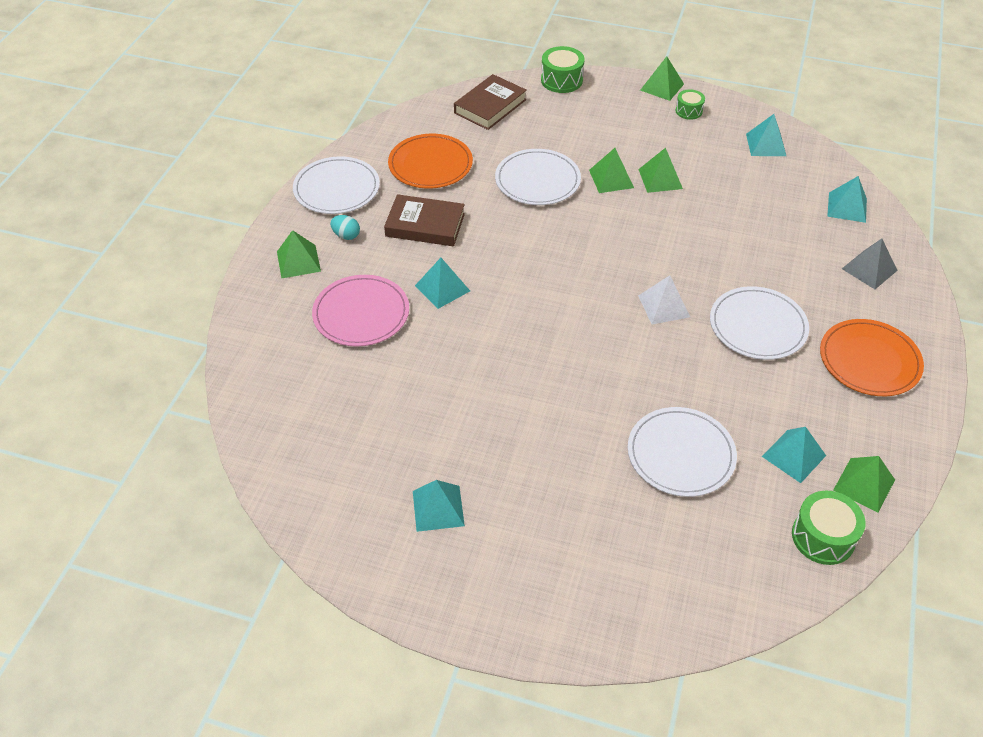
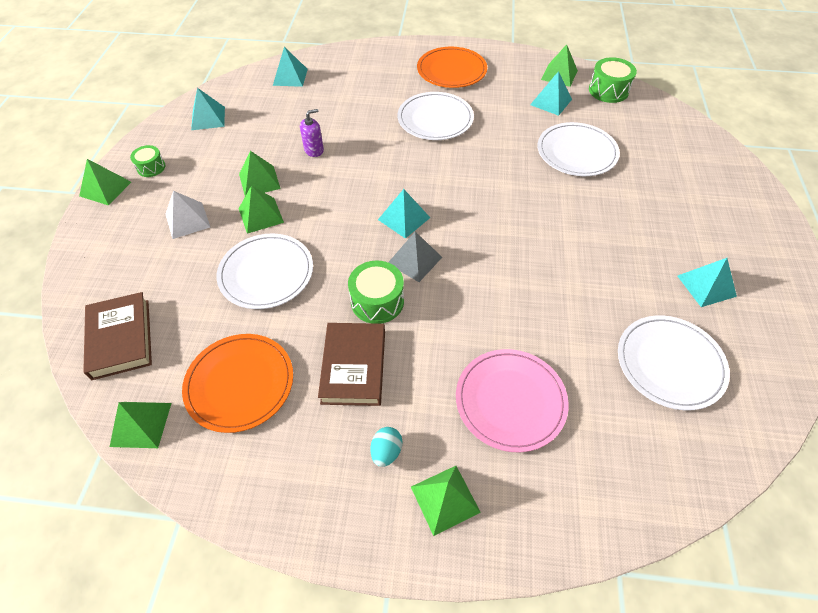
camera: 100 degrees left, 5 degrees up
white plate [293,157,380,214] -> white plate moved to [618,315,730,410]
turquoise pyramid [415,258,470,309] -> turquoise pyramid moved to [378,189,430,239]
brown book [454,74,527,130] -> brown book turned 45 degrees clockwise [83,292,152,380]
green drum [541,46,585,93] -> green drum moved to [348,260,404,324]
white pyramid [638,275,690,324] -> white pyramid moved to [166,191,210,239]
grey pyramid [842,239,898,289] -> grey pyramid moved to [388,232,442,282]
none -> green pyramid [110,402,171,448]
none -> purple soap dispenser [300,109,324,157]

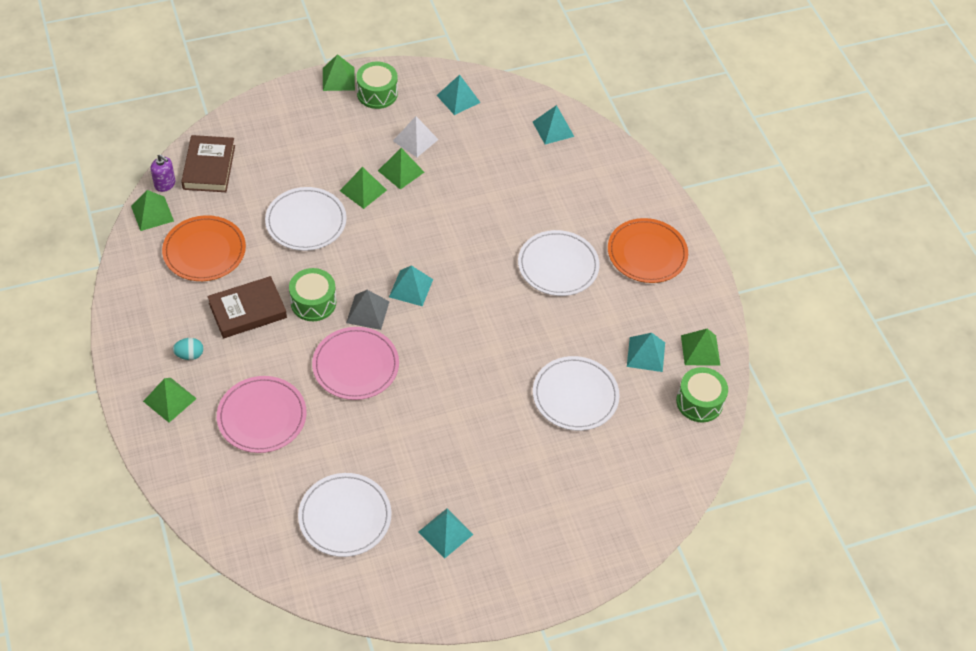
camera: 60 degrees right, 0 degrees up
brown book [83,292,152,380] -> brown book turned 45 degrees counterclockwise [181,135,235,192]
green drum [130,145,166,177] -> green drum [356,62,398,109], size x1.60
white pyramid [166,191,210,239] -> white pyramid moved to [393,116,439,157]
purple soap dispenser [300,109,324,157] -> purple soap dispenser moved to [150,154,175,192]
none -> pink plate [312,327,399,400]

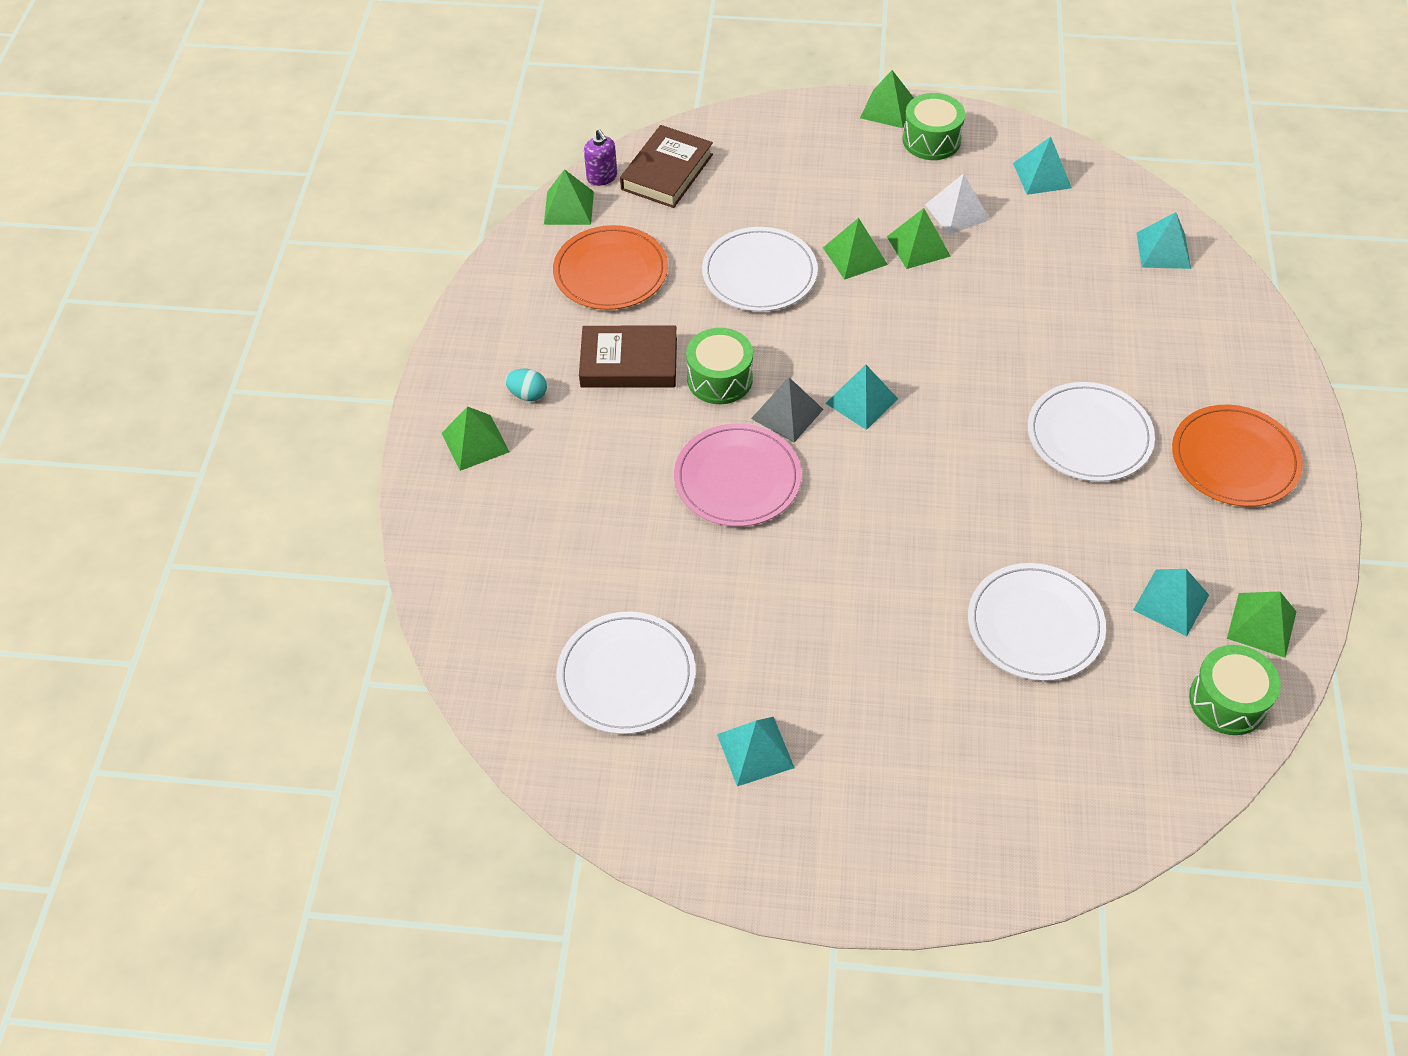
camera: 30 degrees right, 0 degrees up
pink plate [217,376,306,453] -> none

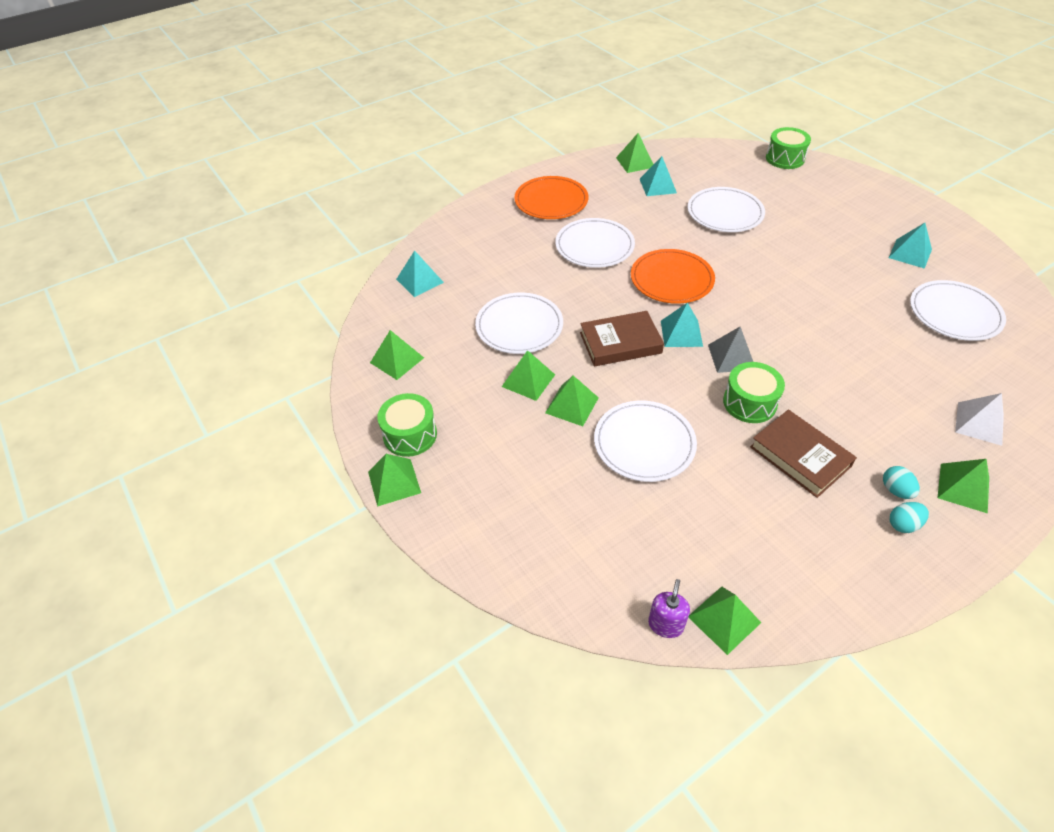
camera: 130 degrees left, 5 degrees down
orange plate [553,225,668,310] -> orange plate moved to [631,249,715,304]
brown book [620,125,713,208] -> brown book moved to [580,311,664,367]
pink plate [674,423,802,527] -> none
white pyramid [925,173,990,235] -> white pyramid moved to [955,393,1004,446]
turquoise pyramid [1013,137,1072,195] -> green pyramid [370,330,424,380]
green drum [1189,645,1281,735] -> green drum moved to [766,127,811,169]
none -> white plate [475,293,563,354]
none -> turquoise egg [890,502,929,533]

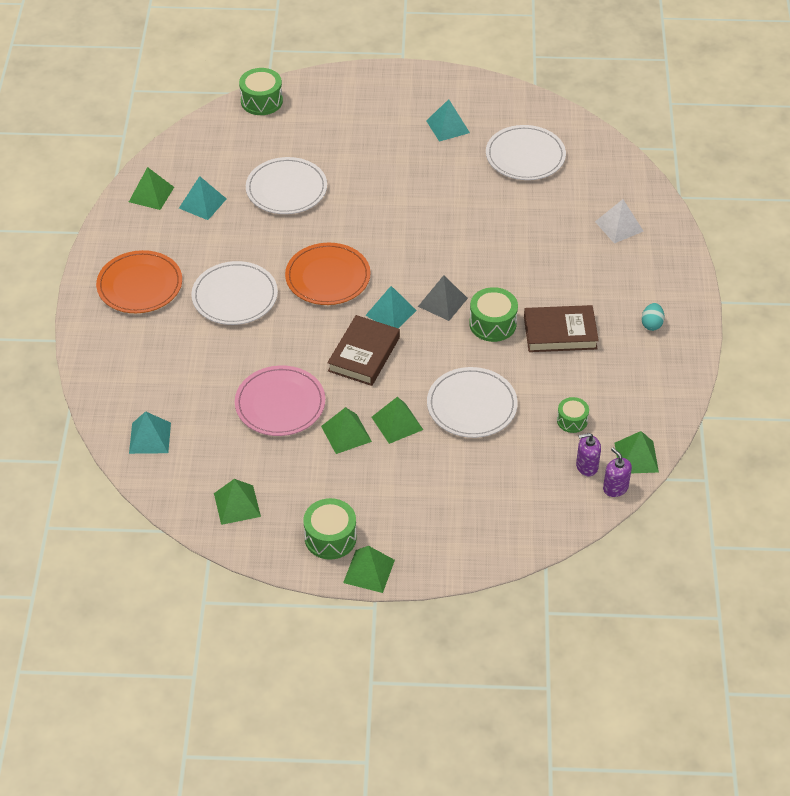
camera: 55 degrees left, 0 degrees up
white plate [475,293,563,354] -> pink plate [235,365,325,436]
turquoise egg [883,466,920,499] -> none
green pyramid [937,459,989,513] -> none
none -> green drum [557,397,589,433]
none -> purple soap dispenser [576,433,601,476]

